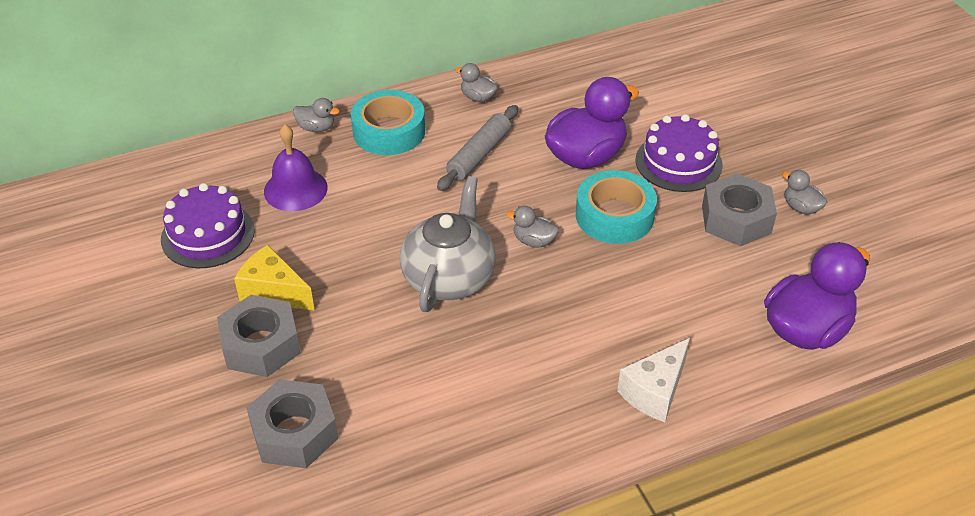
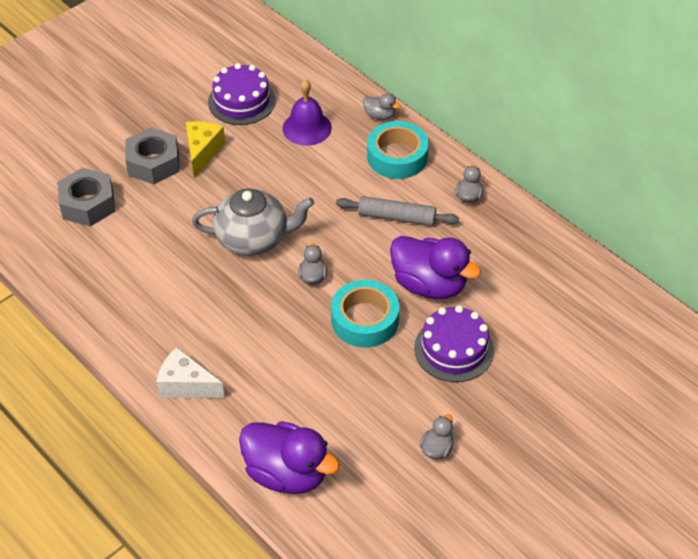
camera: 70 degrees right, 5 degrees up
grey duck [293,98,340,132] -> grey duck turned 60 degrees counterclockwise [363,93,401,120]
grey nut [702,174,777,246] -> none

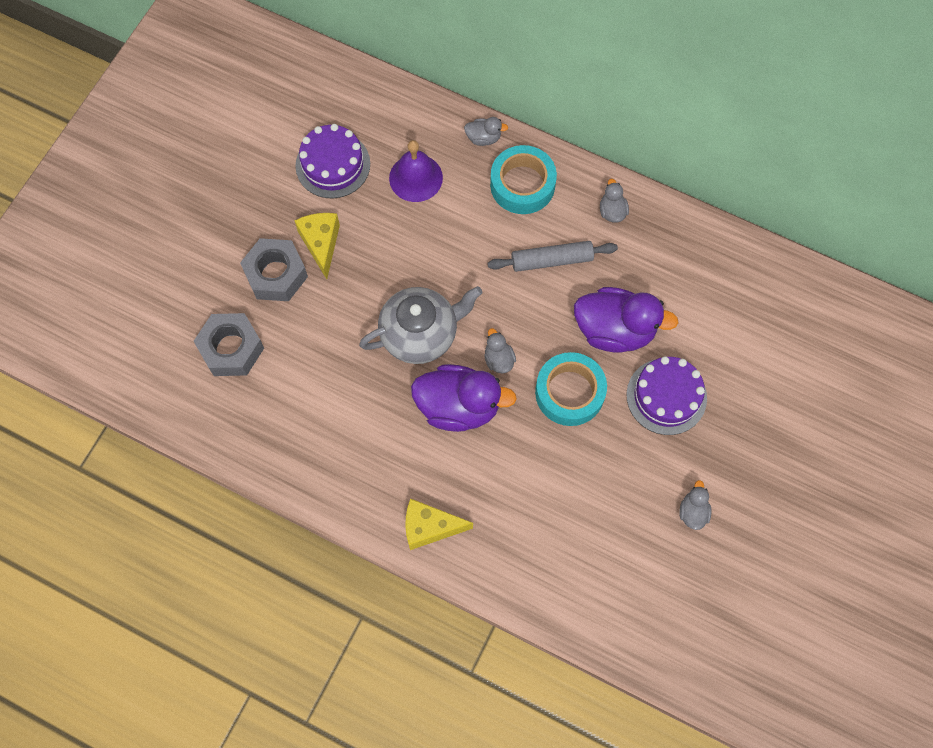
camera: 20 degrees left, 20 degrees up
white cheese [156,347,225,398] -> yellow cheese [405,499,473,550]
purple duck [239,421,340,494] -> purple duck moved to [411,364,517,432]

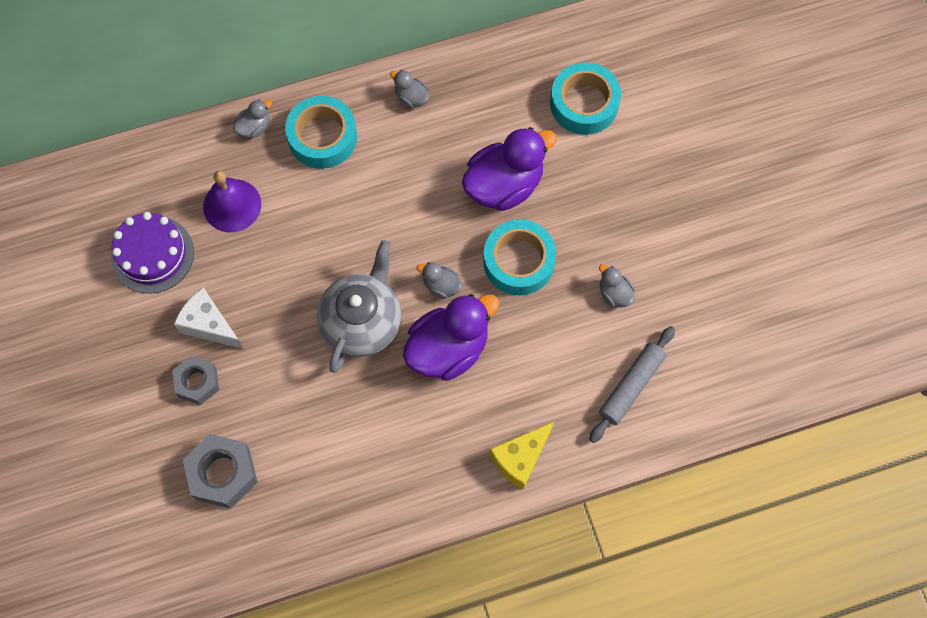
camera: 45 degrees left, 0 degrees up
grey nut [240,238,308,301] -> grey nut [172,356,219,405], size x0.66
yellow cheese [294,213,340,279] -> white cheese [174,288,244,349]
grey rolling pin [488,241,618,272] -> grey rolling pin moved to [589,326,675,443]
purple cake [626,356,707,435] -> none
grey duck [679,480,711,530] -> grey duck moved to [599,264,635,307]
none -> turquoise tape [550,62,621,135]

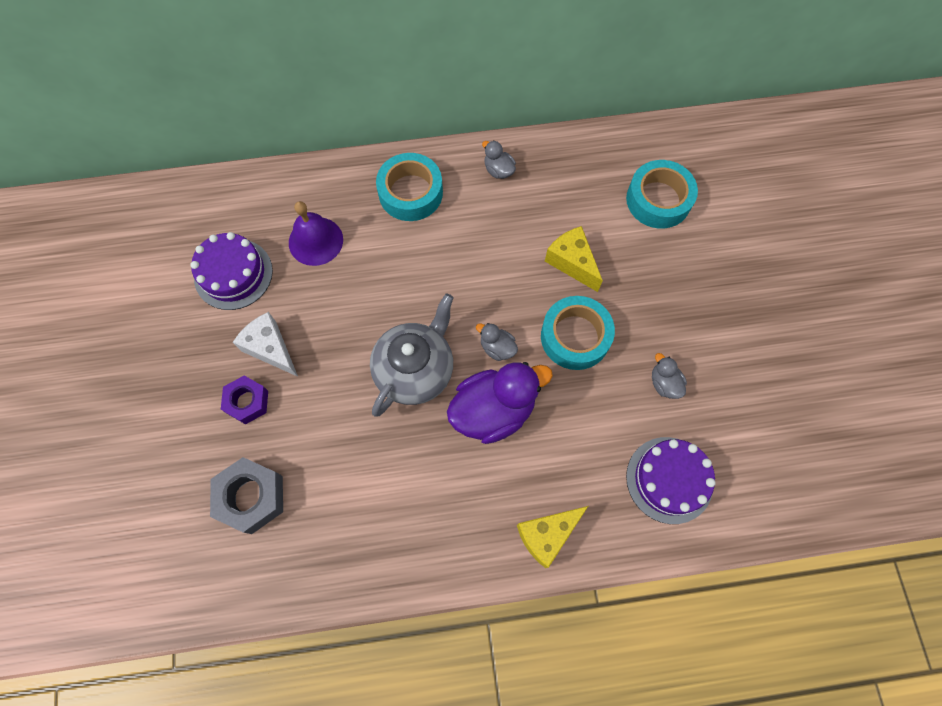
camera: 10 degrees right, 0 degrees up
grey nut [172,356,219,405] -> purple nut [221,376,268,425]
grey duck [233,99,272,138] -> none
purple duck [462,127,557,211] -> yellow cheese [545,226,603,292]
grey rolling pin [589,326,675,443] -> purple cake [626,437,716,524]

